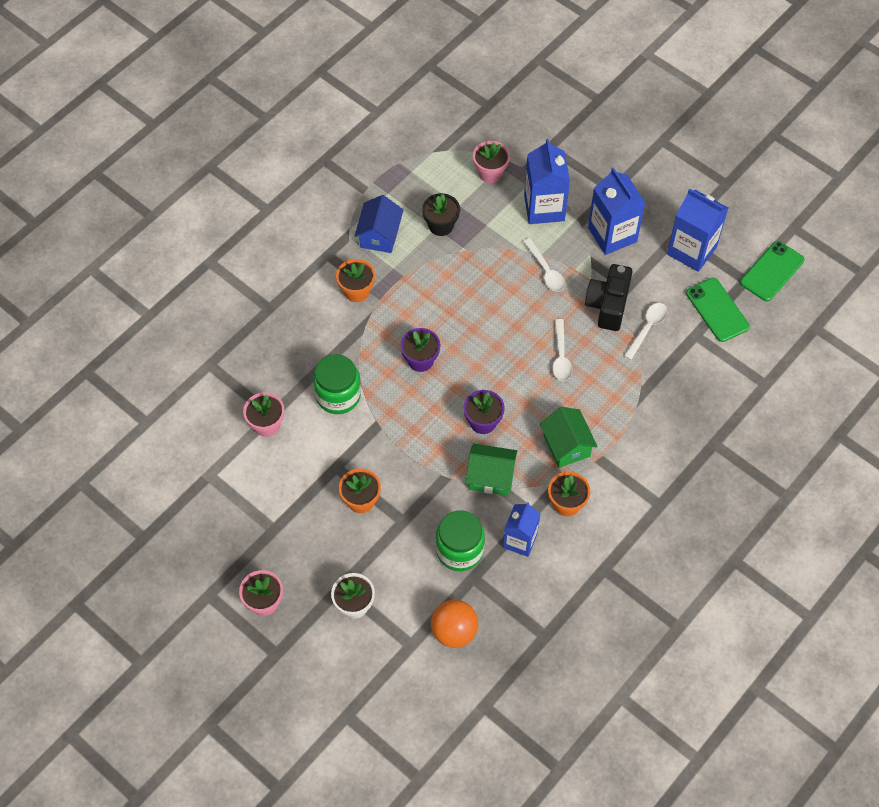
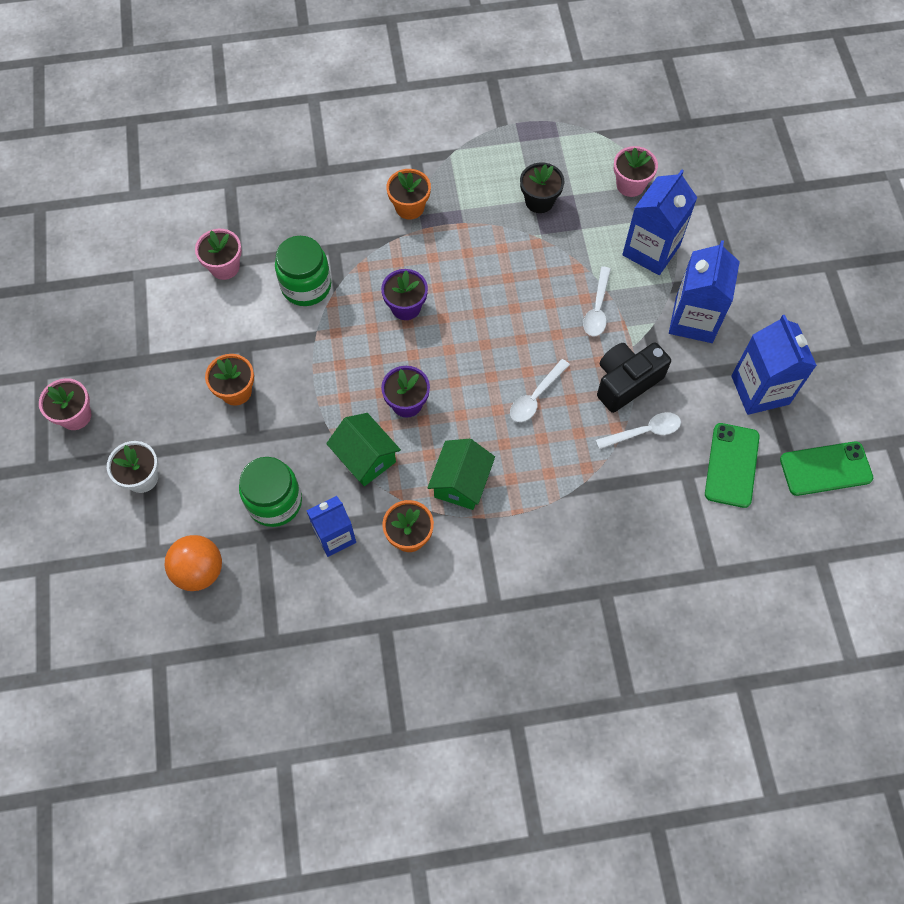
camera: 40 degrees right, 5 degrees up
blue house [355,195,403,253] -> none

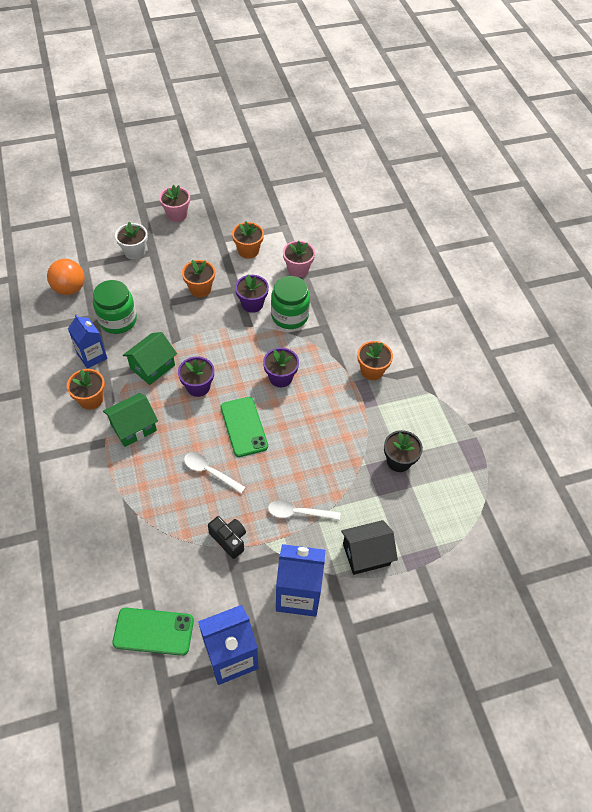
camera: 80 degrees right, 10 degrees down
green house [427,439,495,510] -> green house turned 45 degrees counterclockwise [103,393,158,447]
white spoon [596,412,681,449] -> none
black camera [597,342,671,413] -> black camera [208,516,246,559], size x0.65
pink flower pot [614,146,658,197] -> none
blue carton [622,169,697,275] -> black house [341,520,398,575]
green phone [780,441,873,496] -> green phone moved to [221,397,268,457]
none -> orange flower pot [232,222,264,259]
none -> purple flower pot [235,275,269,313]

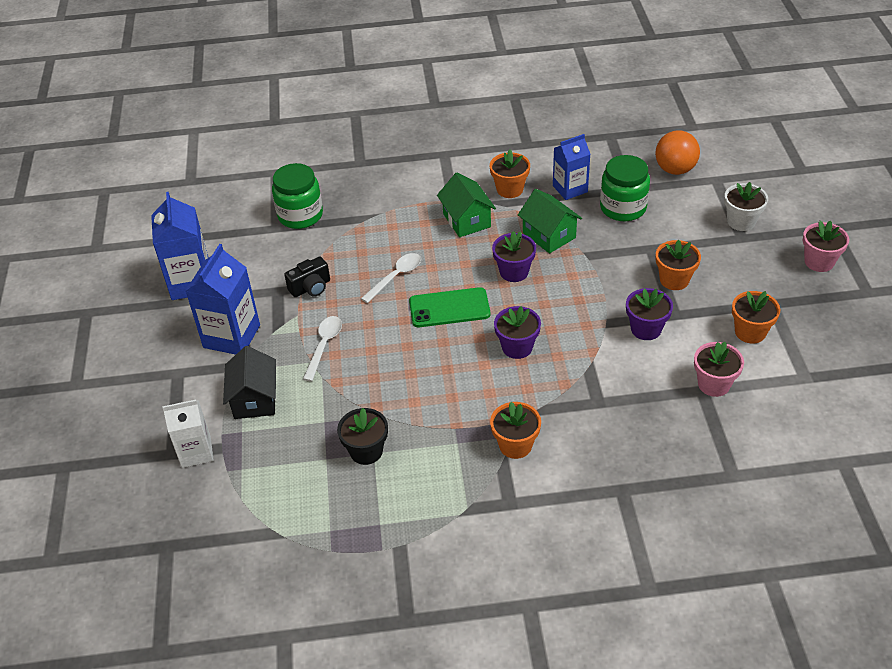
camera: 105 degrees right, 10 degrees down
green phone [112,608,194,656] -> none
green jar [271,276,310,329] -> green jar moved to [272,163,323,229]
none -> white carton [162,400,214,468]

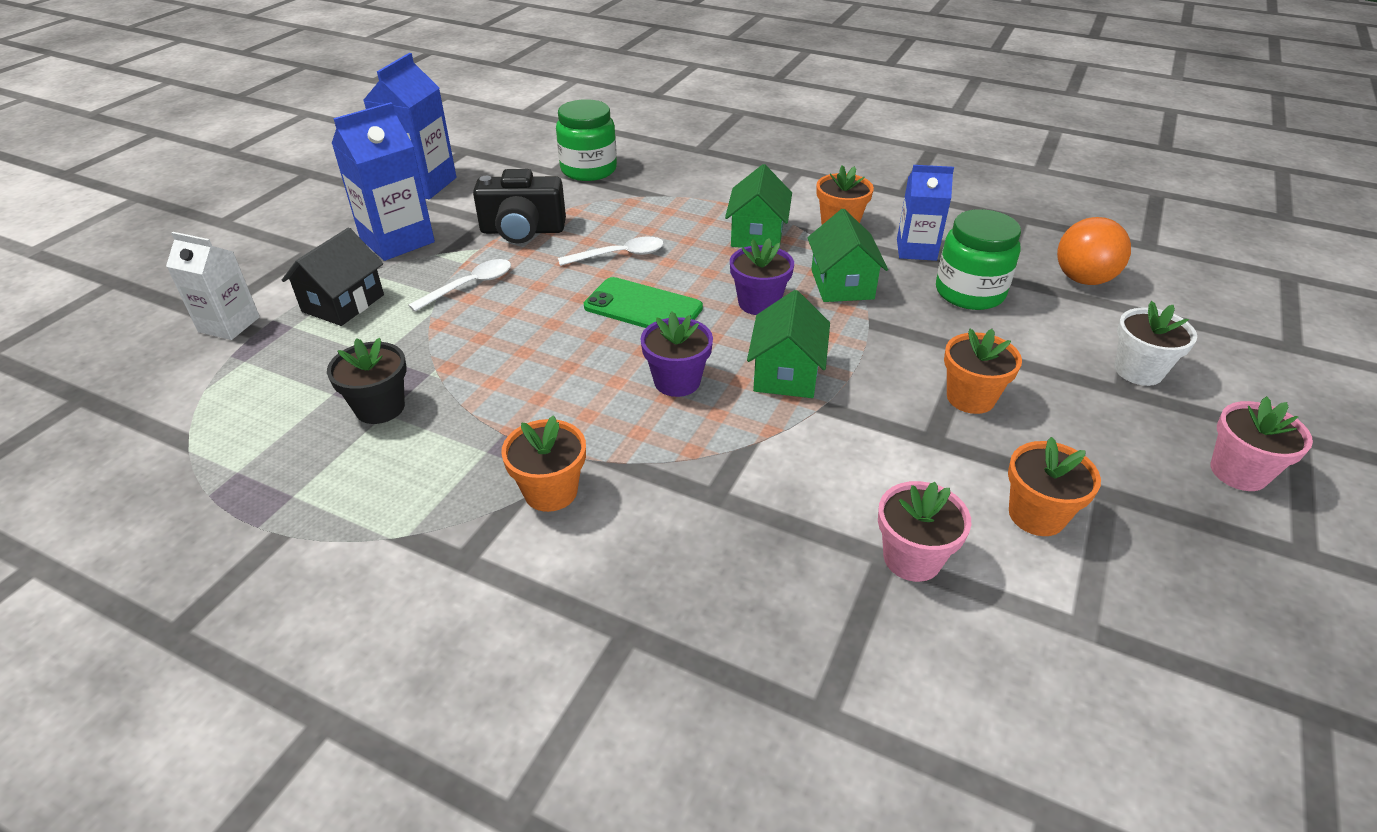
camera: 30 degrees right, 5 degrees down
black camera [284,257,330,297] -> black camera [473,169,566,243], size x1.54
purple flower pot [626,288,673,340] -> none
none -> green house [747,290,830,398]

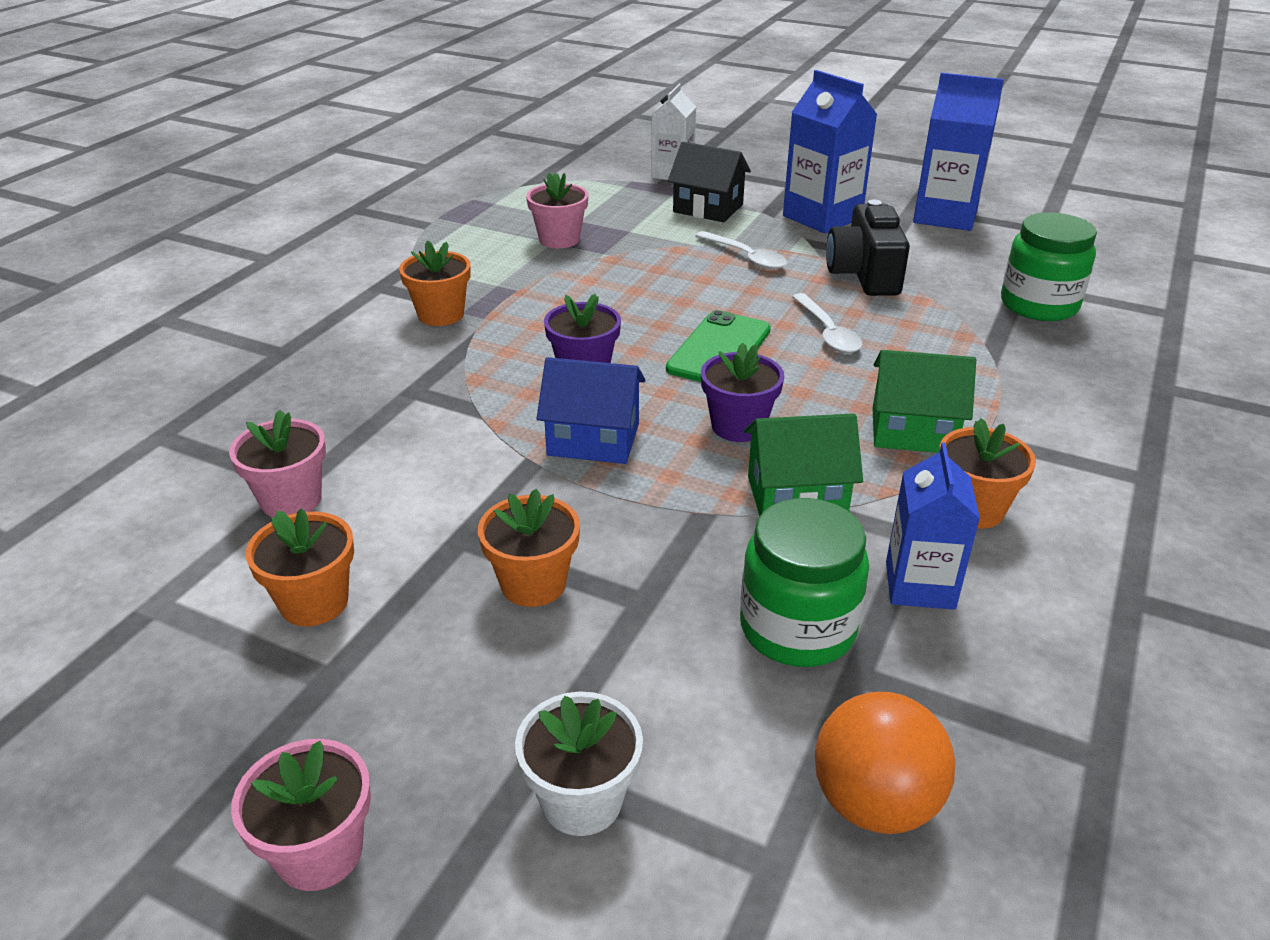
camera: 90 degrees right, 5 degrees down
black flower pot [327,338,407,424] -> pink flower pot [526,172,588,248]
green house [747,290,830,398] -> blue house [536,357,646,464]

